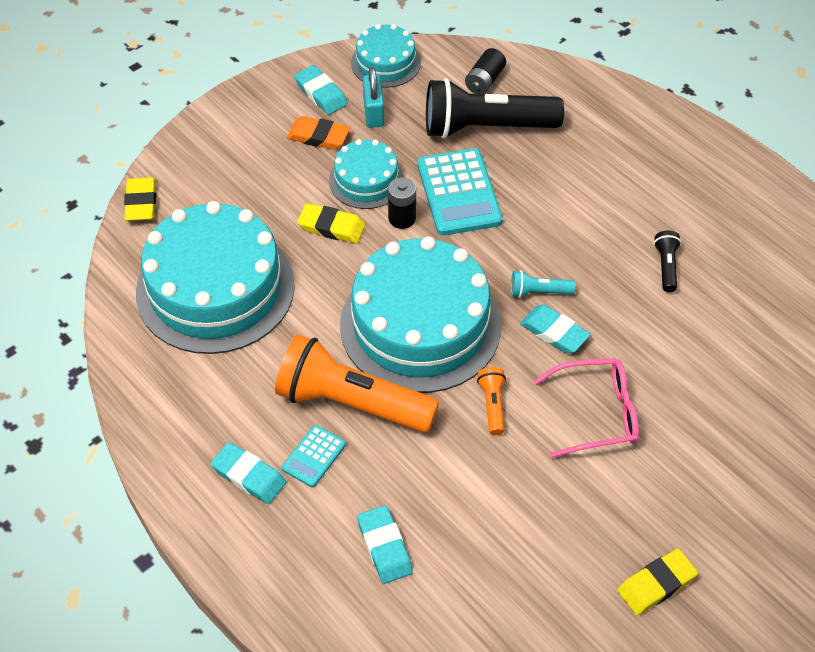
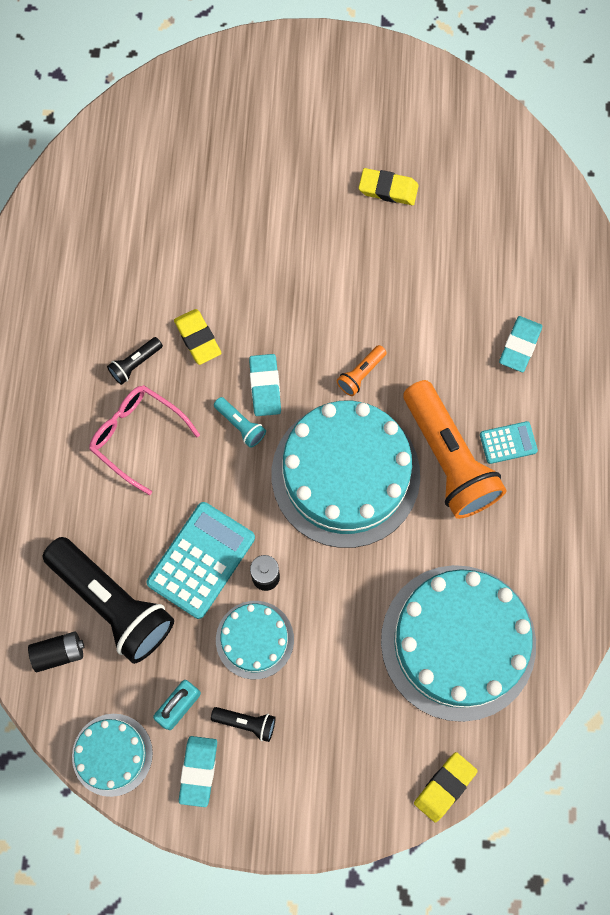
camera: 135 degrees left, 20 degrees up
turquoise eraser [211,442,287,504] -> none
orange eraser [287,116,350,150] -> black flashlight [211,707,276,742]
yellow eraser [297,203,365,244] -> yellow eraser moved to [174,309,222,365]
pink glasses [533,358,639,458] -> pink glasses moved to [89,385,200,495]

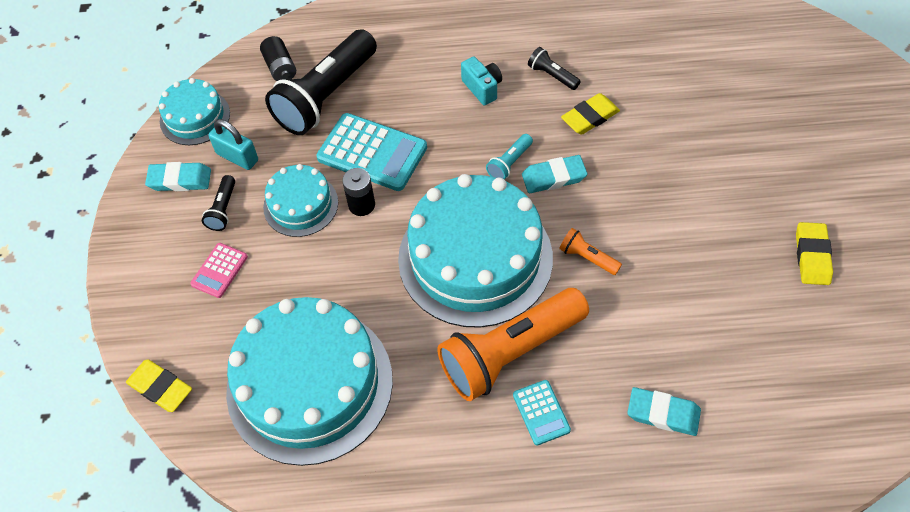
camera: 85 degrees right, 15 degrees down
pink glasses [89,385,200,495] -> turquoise camera [461,56,502,106]
none -> pink calculator [190,243,248,298]

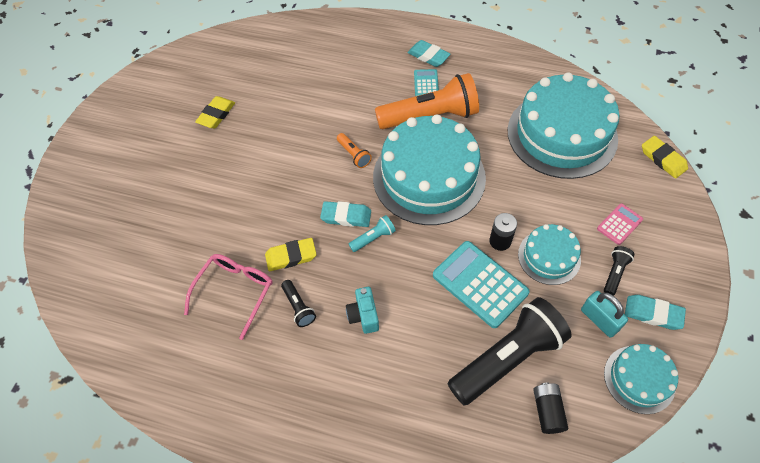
camera: 160 degrees left, 0 degrees up
turquoise eraser [627,387,701,436] -> turquoise eraser moved to [407,40,451,67]
none -> pink glasses [184,254,273,340]

